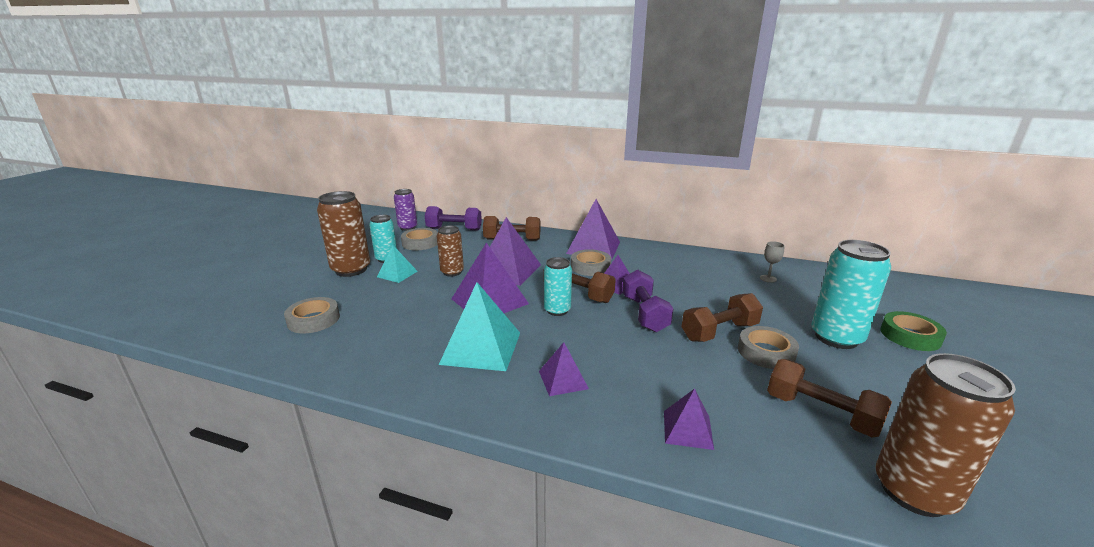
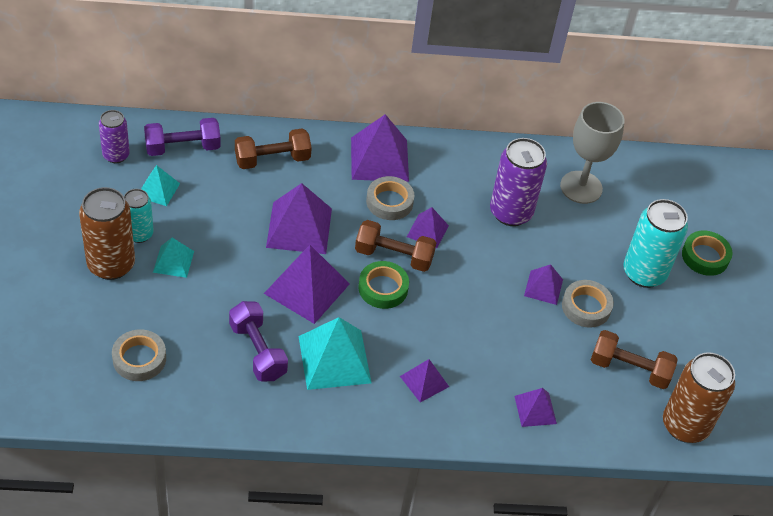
camera: 25 degrees left, 25 degrees up
grey tape [401,228,438,250] -> turquoise pyramid [141,165,180,206]
brown can [437,225,464,277] -> none
turquoise can [544,257,572,316] -> green tape [358,261,409,309]
purple dumbbell [622,269,673,332] -> purple dumbbell moved to [229,301,288,381]
brown dumbbell [681,293,763,342] -> purple pyramid [524,264,563,305]
grey goblet [760,241,785,283] -> grey goblet [560,102,625,204], size x2.43
none -> purple can [490,138,547,226]

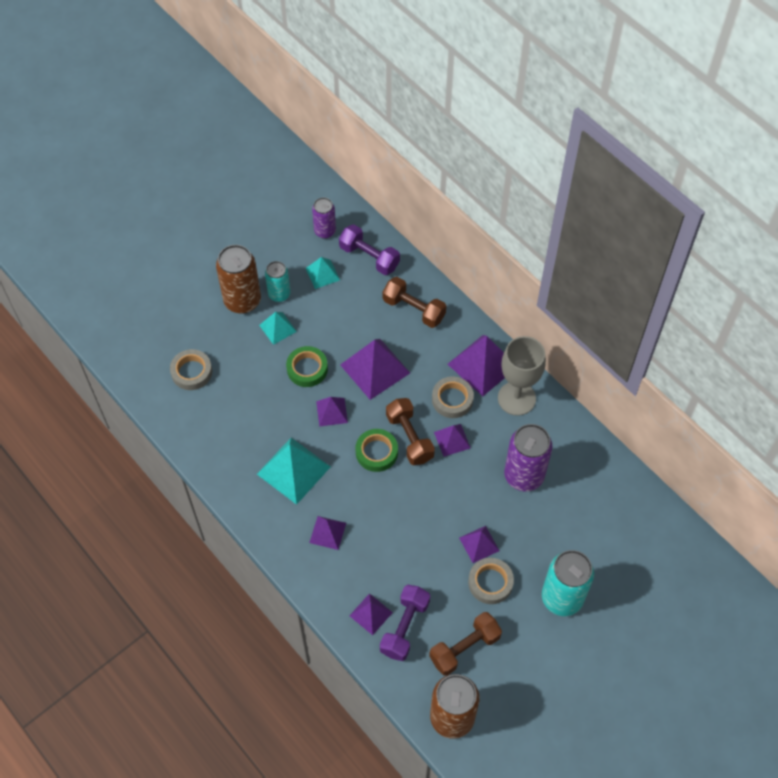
camera: 55 degrees right, 10 degrees up
purple dumbbell [229,301,288,381] -> purple dumbbell moved to [380,585,430,661]
purple pyramid [264,245,350,324] -> purple pyramid [316,397,348,426], size x0.56
grey goblet [560,102,625,204] -> grey goblet moved to [498,336,546,416]
brown dumbbell [591,330,678,389] -> brown dumbbell turned 75 degrees clockwise [429,612,502,676]
green tape [682,231,732,276] -> green tape moved to [286,346,328,387]

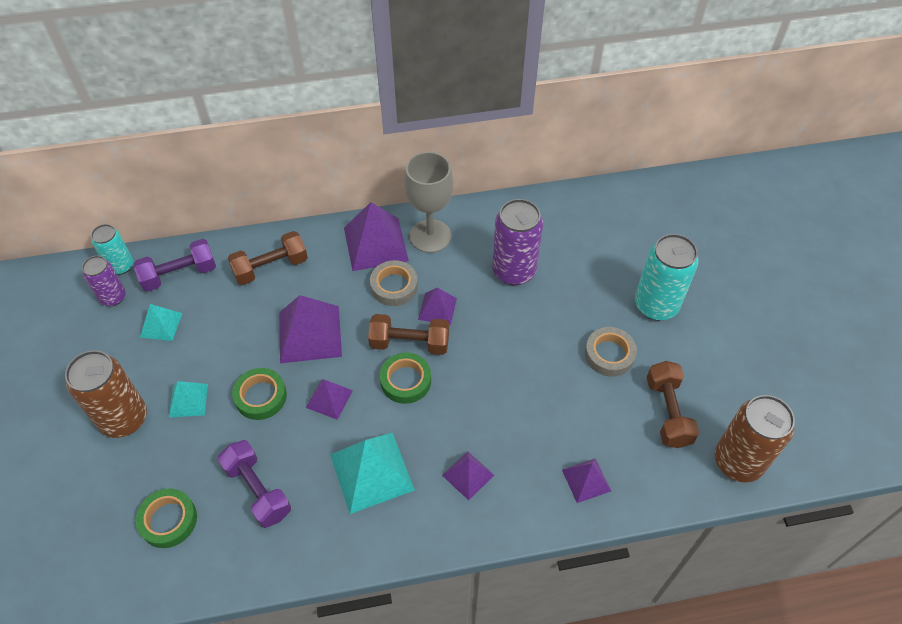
camera: 60 degrees left, 5 degrees down
grey tape [170,349,212,390] -> green tape [135,488,197,548]
turquoise can [265,261,291,302] -> turquoise can moved to [91,224,133,275]
purple dumbbell [380,585,430,661] -> purple dumbbell moved to [218,440,291,528]
purple pyramid [459,526,499,563] -> none

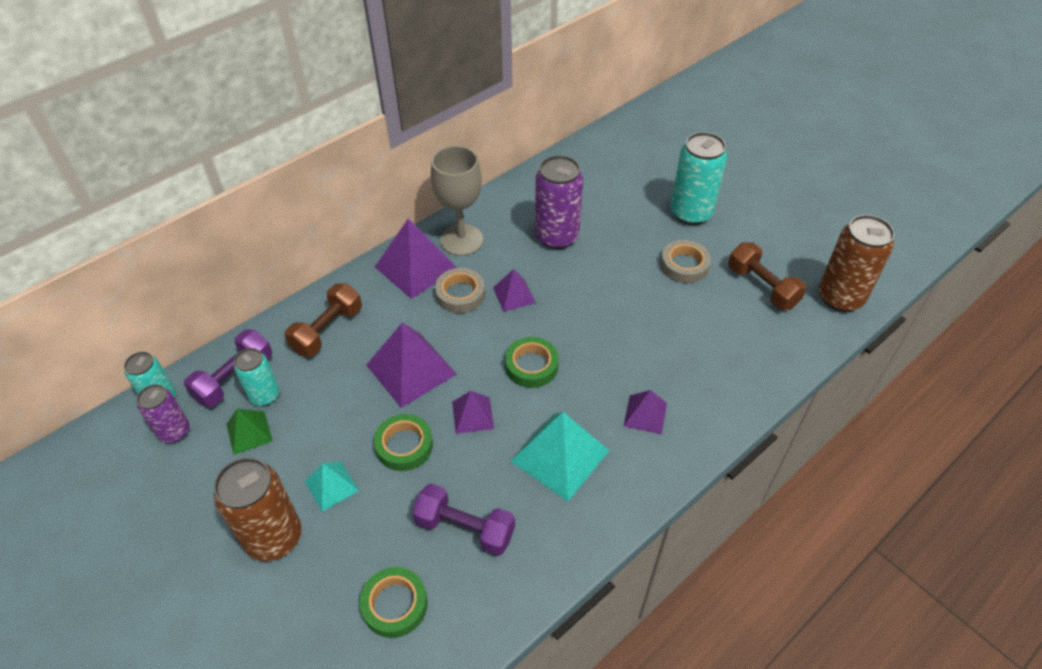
camera: 30 degrees left, 5 degrees down
turquoise pyramid [140,304,182,341] -> green pyramid [226,409,272,455]
brown dumbbell [368,314,449,355] -> none
purple pyramid [562,458,611,503] -> none
none -> turquoise can [234,348,279,406]

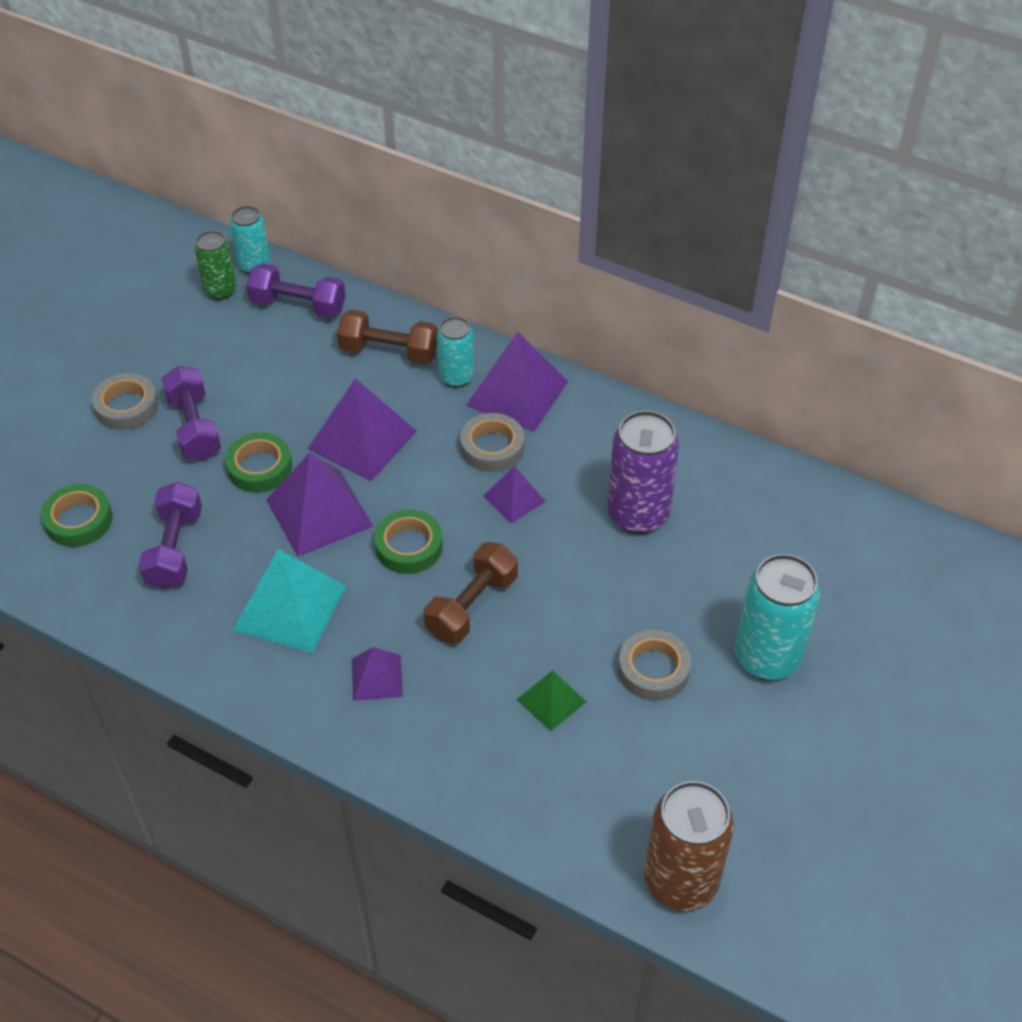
camera: 70 degrees right, 0 degrees up
purple can [137,384,189,443] -> green can [195,231,237,300]
brown can [214,457,302,561] -> grey tape [92,373,159,430]
green pyramid [226,409,272,455] -> green pyramid moved to [516,670,586,731]
turquoise can [234,348,279,406] -> turquoise can moved to [437,317,474,387]
turquoise pyramid [305,461,359,512] -> purple dumbbell [162,366,221,461]
grey goblet [431,145,483,256] -> none
purple pyramid [452,391,494,434] -> purple pyramid [266,453,373,557], size x1.80
brown dumbbell [728,242,807,310] -> brown dumbbell moved to [424,542,518,644]

